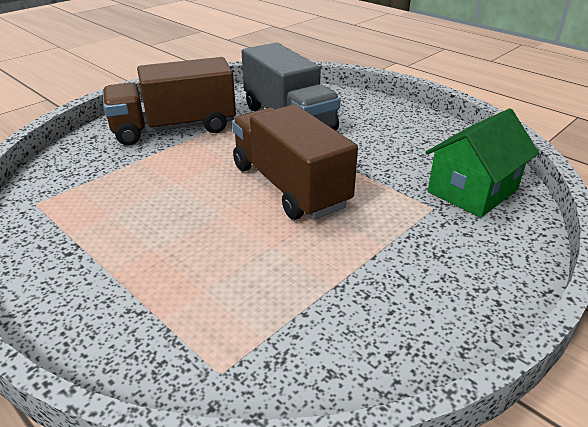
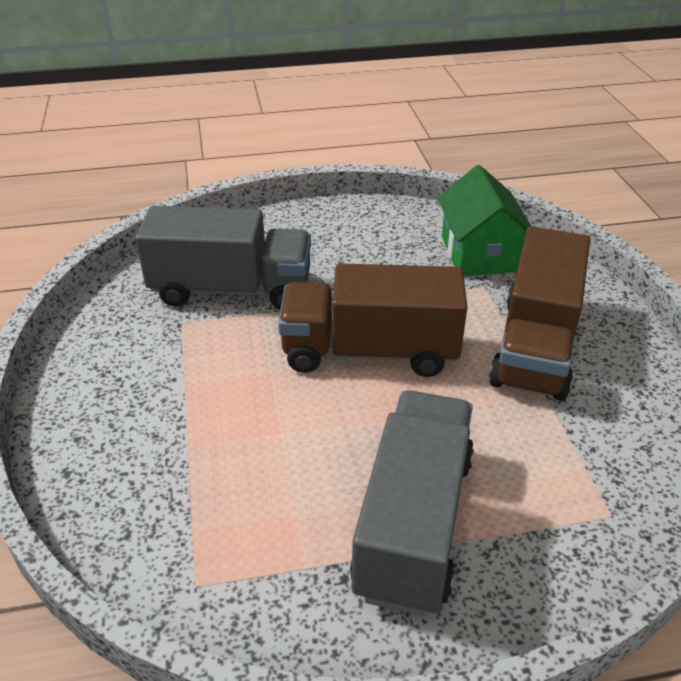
camera: 55 degrees left, 5 degrees up
brown truck [103,57,236,145] -> brown truck moved to [489,226,590,401]
none -> grey truck [350,390,474,616]

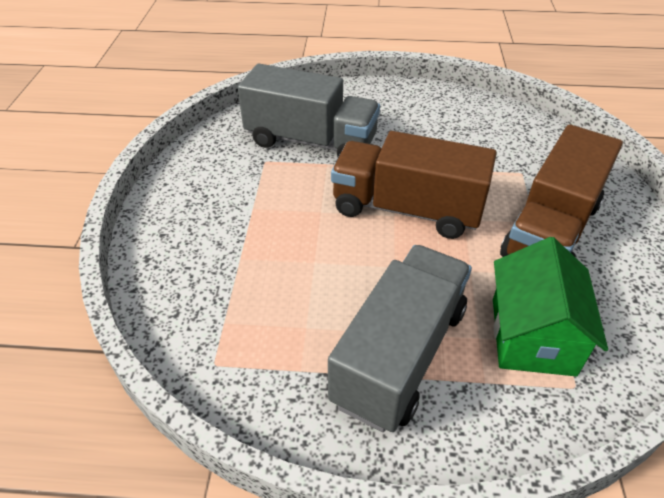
camera: 15 degrees right, 5 degrees up
green house [437,165,531,276] -> green house moved to [493,237,608,376]

